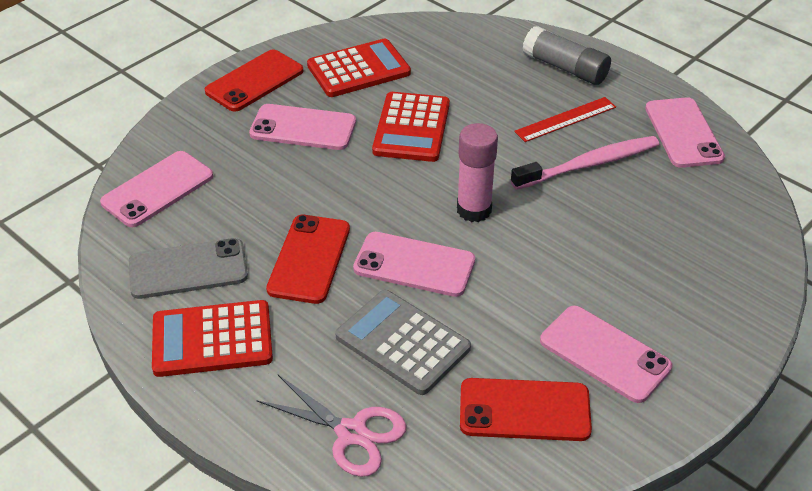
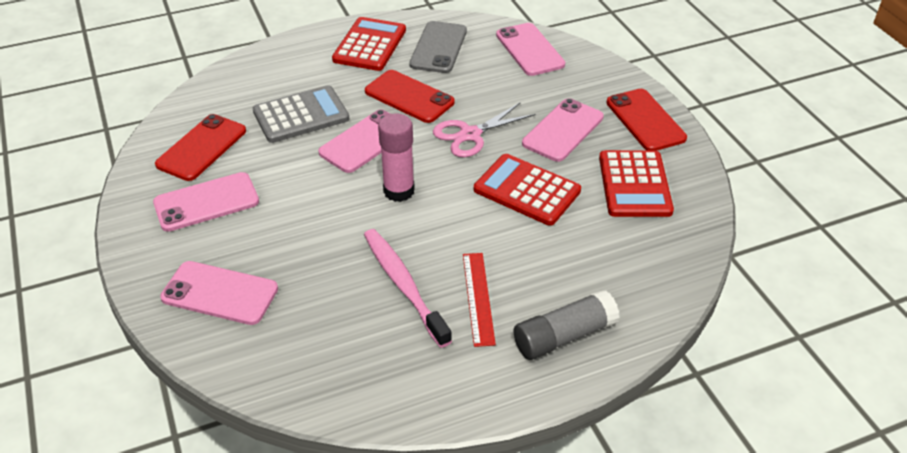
camera: 115 degrees right, 0 degrees up
pink scissors [256,375,406,477] -> pink scissors moved to [433,103,536,157]
pink toothbrush [511,136,659,190] -> pink toothbrush turned 150 degrees clockwise [364,229,452,348]
pink phone [645,97,725,168] -> pink phone moved to [160,261,278,325]

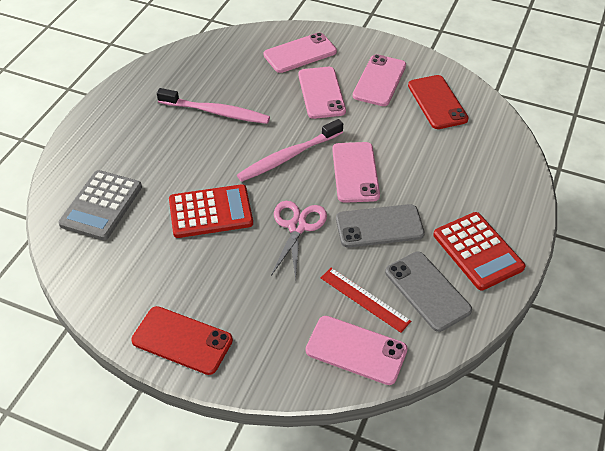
camera: 135 degrees right, 5 degrees up
grey calculator [253,85,349,143] -> grey calculator moved to [58,170,142,240]
red phone [365,70,454,123] -> grey phone [336,204,425,248]
pink glue stick [378,113,415,202] -> pink toothbrush [237,119,343,182]
red ruler [463,253,496,347] -> red ruler moved to [321,268,411,333]
grey glue stick [513,290,619,360] -> none
pink phone [522,98,604,162] -> pink phone moved to [298,67,346,119]
red calculator [599,150,674,217] -> none

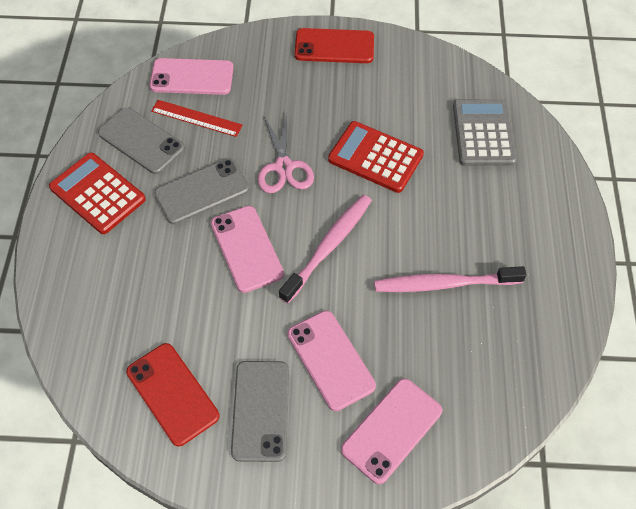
camera: 160 degrees right, 10 degrees up
red calculator [169,184,253,238] -> red calculator turned 60 degrees clockwise [328,121,424,193]
pink phone [353,54,406,106] -> grey phone [231,361,289,462]

